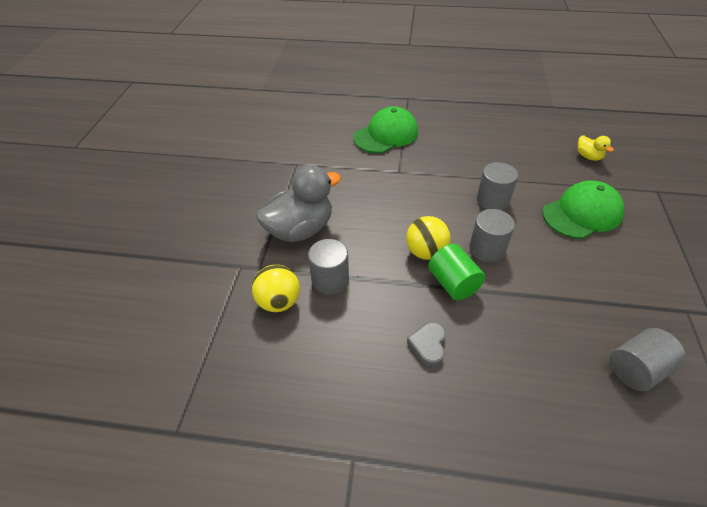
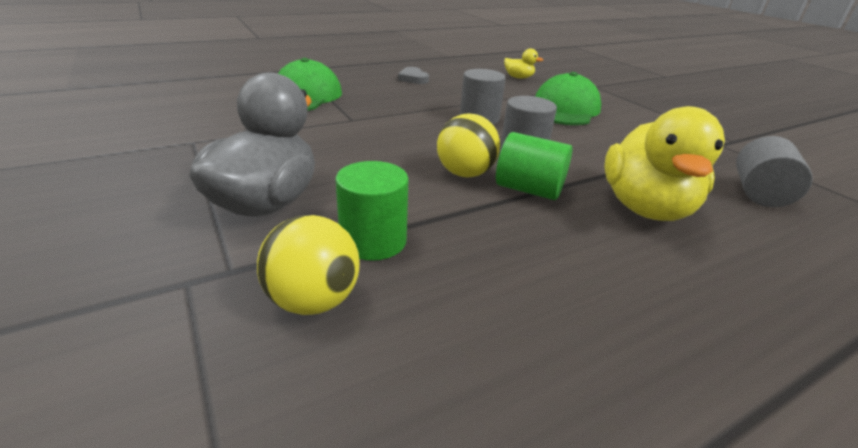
camera: 40 degrees left, 15 degrees down
grey cylinder [308,239,349,295] -> green cylinder [335,161,409,261]
grey heart [407,322,446,366] -> grey heart moved to [398,67,429,84]
none -> yellow duck [604,106,725,221]

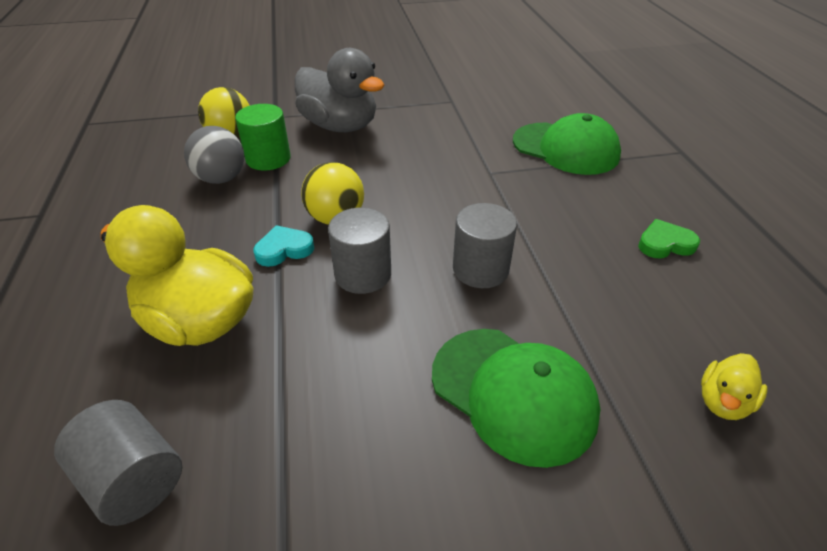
camera: 110 degrees right, 10 degrees up
grey heart [398,67,429,84] -> green heart [638,219,700,258]
green cylinder [496,132,573,200] -> turquoise heart [254,225,314,267]
none -> grey ball [184,126,244,184]

